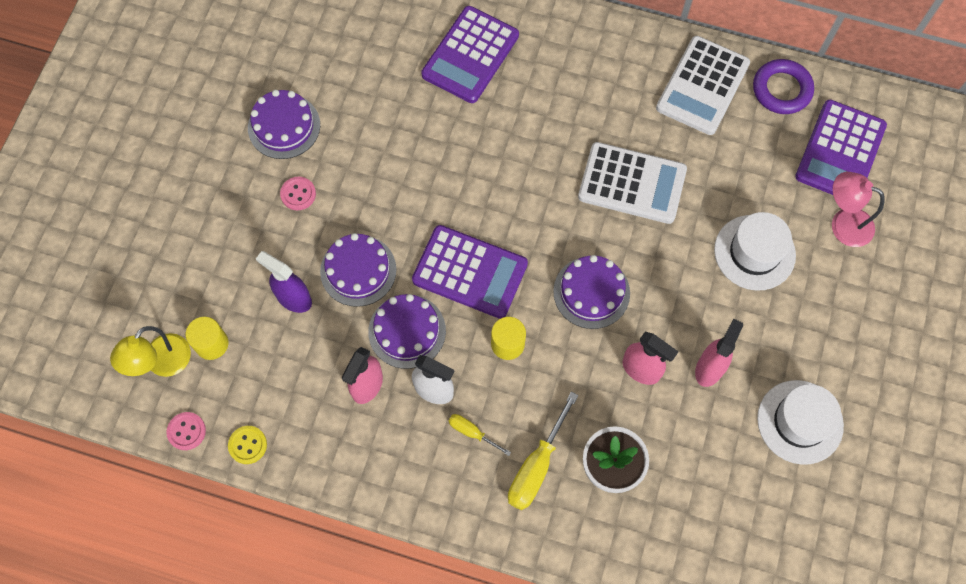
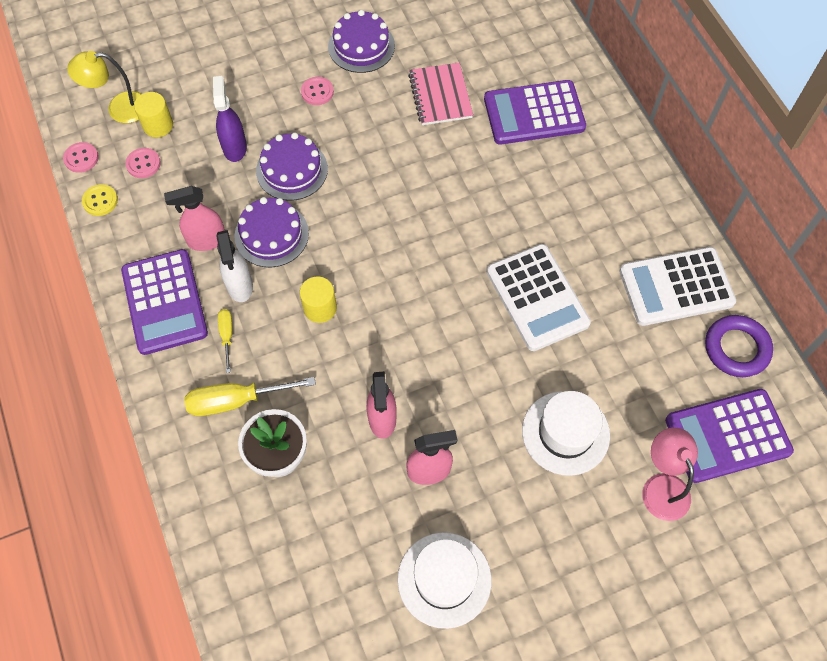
camera: 50 degrees right, 5 degrees down
purple calculator [412,225,528,319] -> purple calculator moved to [121,249,208,355]
purple cake [553,255,630,329] -> none
none -> pink button [125,148,161,178]
none -> pink notebook [408,63,473,125]

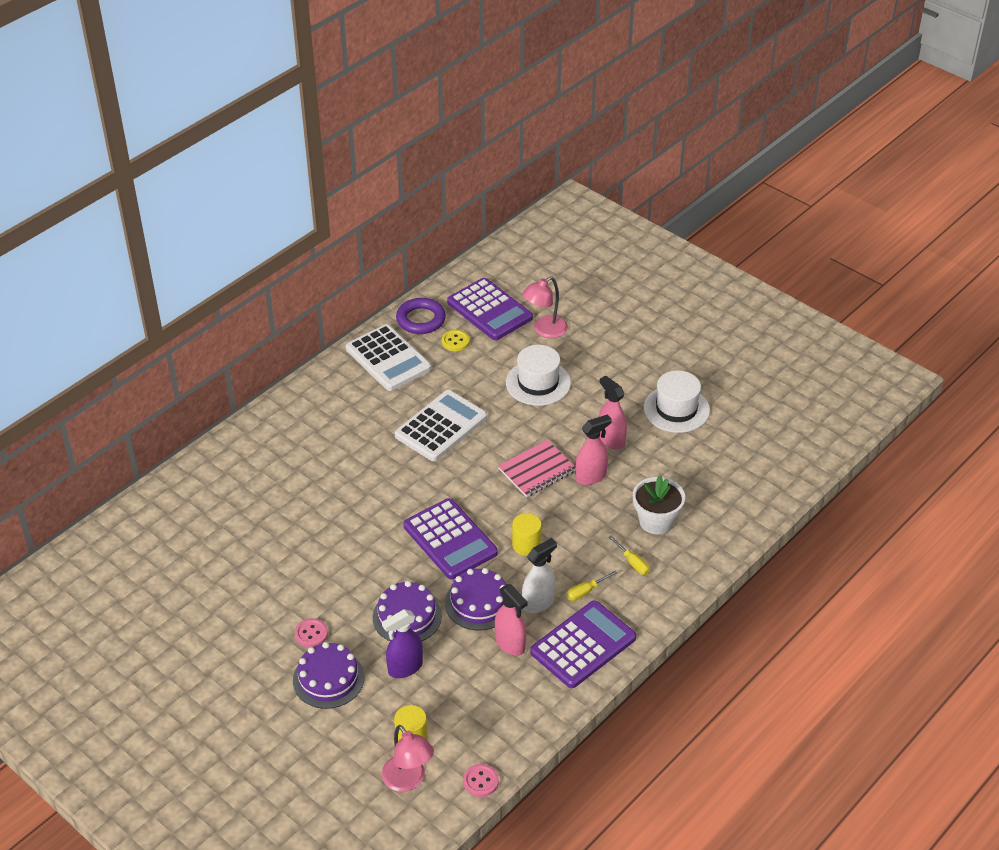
camera: 115 degrees left, 20 degrees down
yellow lamp [67,51,142,123] -> pink lamp [382,725,434,792]
yellow button [82,184,118,216] -> yellow button moved to [442,330,470,351]
pink button [125,148,161,178] -> none
yellow screwdriver [184,377,316,416] -> yellow screwdriver [609,535,650,575], size x0.54
purple cake [328,10,395,73] -> purple cake moved to [293,642,364,709]
pink notebook [408,63,473,125] -> pink notebook moved to [498,440,575,497]
purple calculator [484,80,586,145] -> purple calculator moved to [404,498,498,579]

